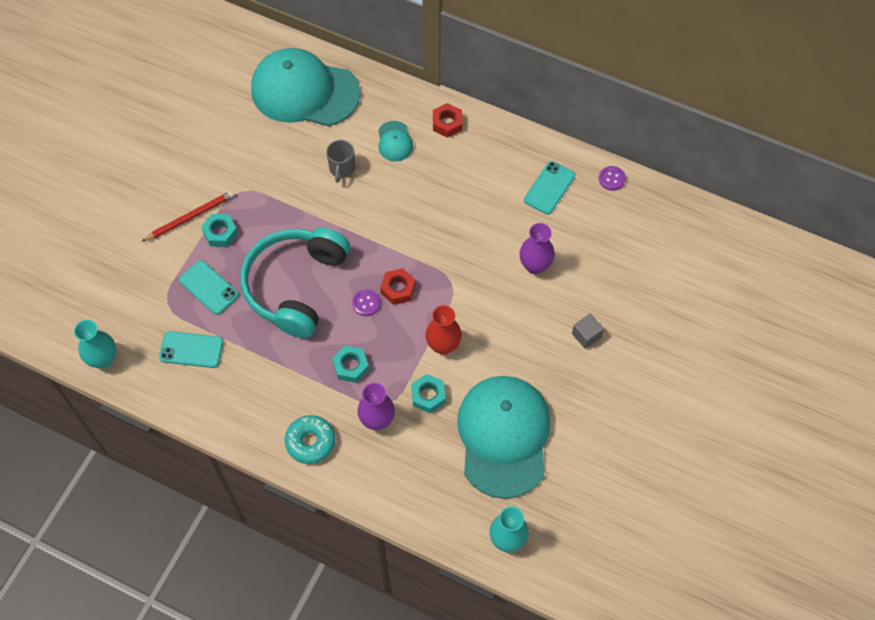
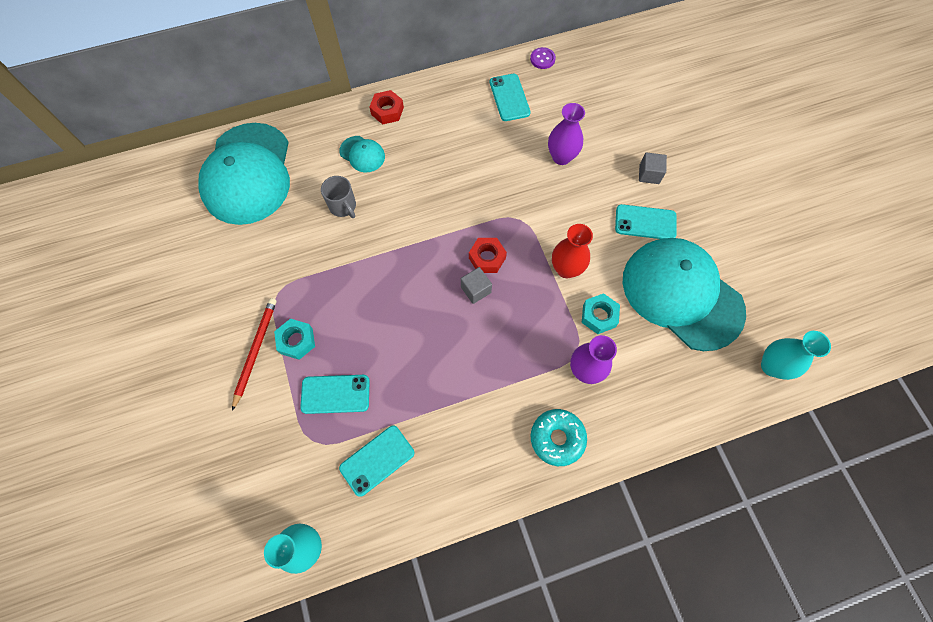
camera: 45 degrees left, 5 degrees up
turquoise headphones [240,228,350,338] -> none
turquoise cap [251,48,360,126] -> turquoise cap turned 60 degrees counterclockwise [198,123,290,225]
turquoise nut [332,346,369,383] -> none
purple button [352,289,380,316] -> grey cube [461,267,492,304]
none -> turquoise phone [615,204,677,239]

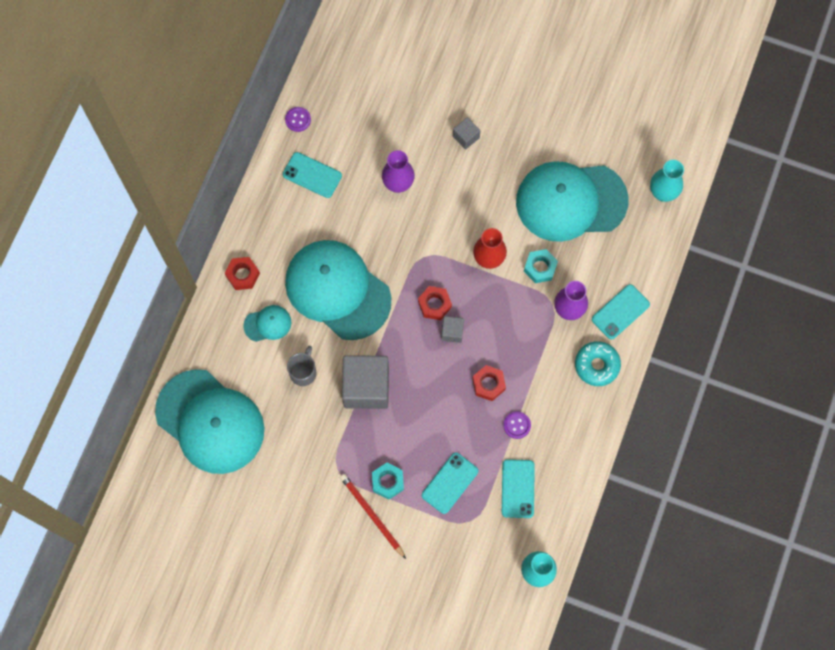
camera: 50 degrees left, 5 degrees up
grey mug [321,176,356,218] -> grey mug turned 75 degrees counterclockwise [287,346,316,386]
turquoise phone [615,204,677,239] -> turquoise phone moved to [592,284,650,340]
none -> turquoise cap [285,240,391,340]
none -> grey cube [342,355,389,409]
none -> red nut [472,365,506,401]
none -> purple button [503,411,531,439]

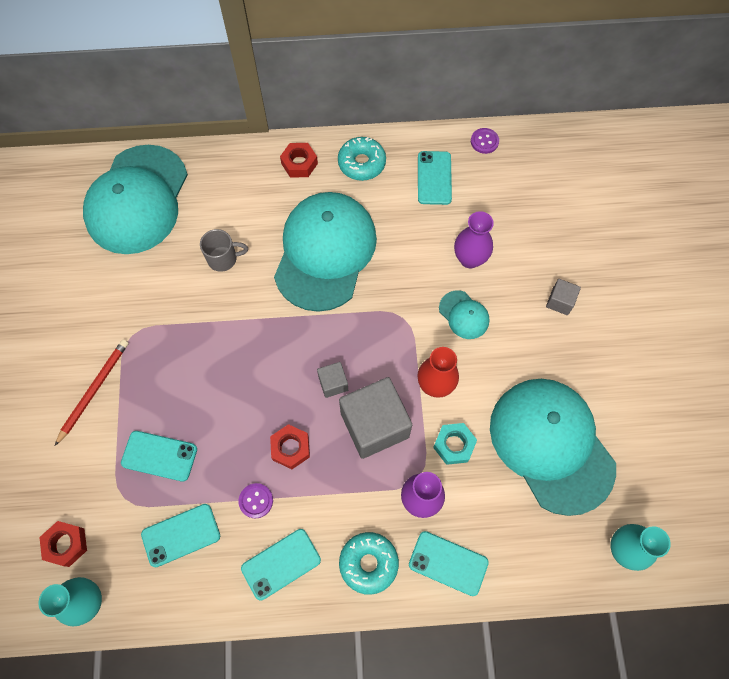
camera: 65 degrees right, 5 degrees down
turquoise cap [243,305,291,342] -> turquoise cap moved to [439,290,489,339]
grey cube [342,355,389,409] -> grey cube moved to [339,377,412,459]
turquoise nut [372,463,404,499] -> none
red nut [418,286,452,320] -> red nut moved to [39,521,87,567]
none -> turquoise phone [241,529,321,600]
none -> turquoise donut [338,137,386,181]

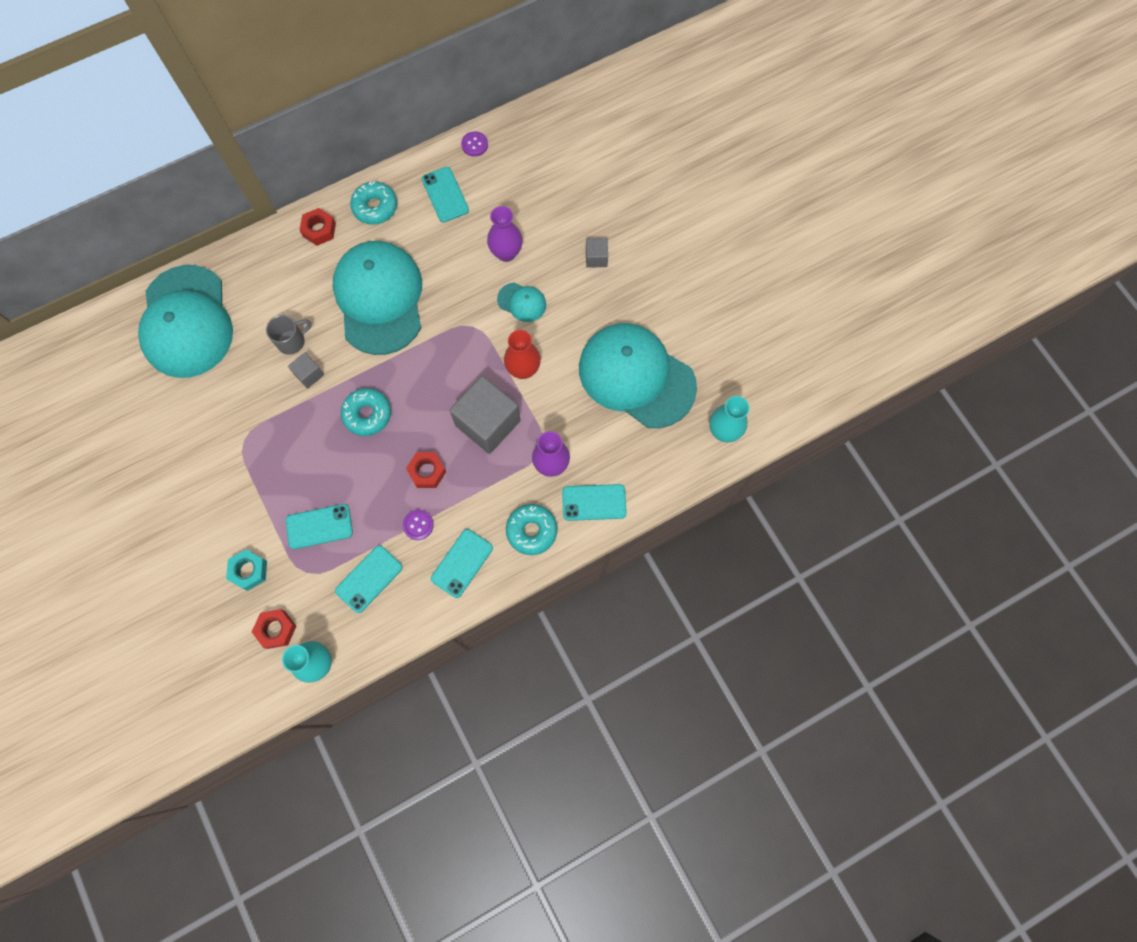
camera: 25 degrees left, 5 degrees up
red pencil [55,340,129,446] -> none
grey cube [317,362,348,398] -> grey cube moved to [288,352,324,389]
turquoise nut [433,423,477,465] -> turquoise nut moved to [226,549,267,591]
none -> turquoise donut [341,388,391,436]

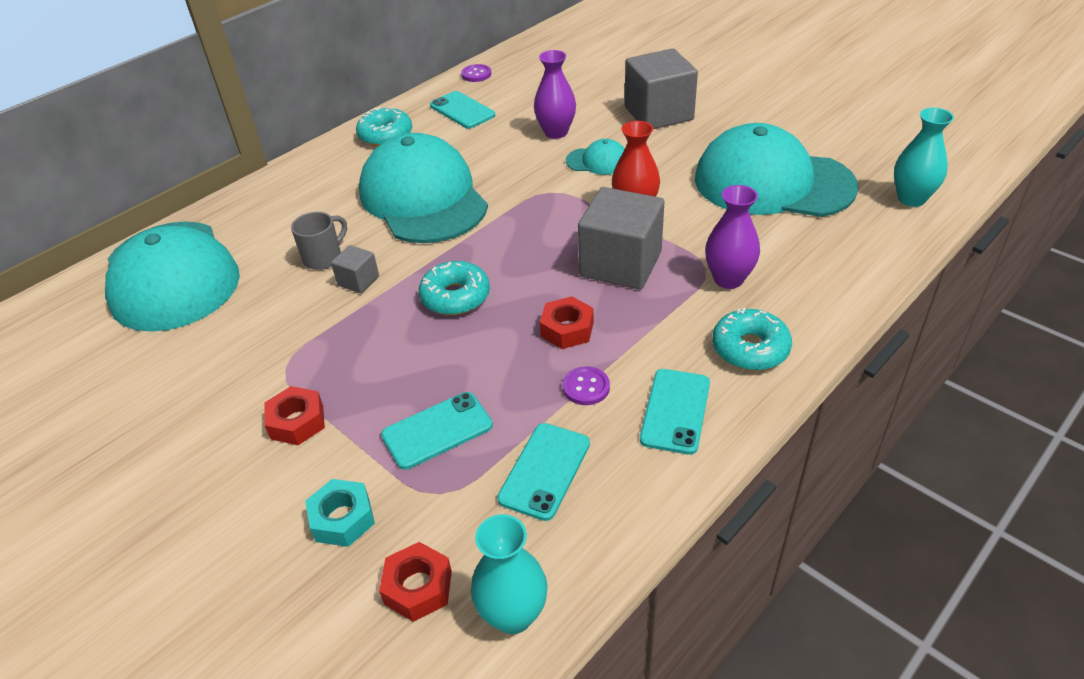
camera: 15 degrees left, 30 degrees down
red nut [299,208,336,246] -> red nut moved to [264,386,325,445]
turquoise phone [562,484,627,521] -> none
grey cube [586,238,608,268] -> grey cube [625,48,698,129], size x2.13

